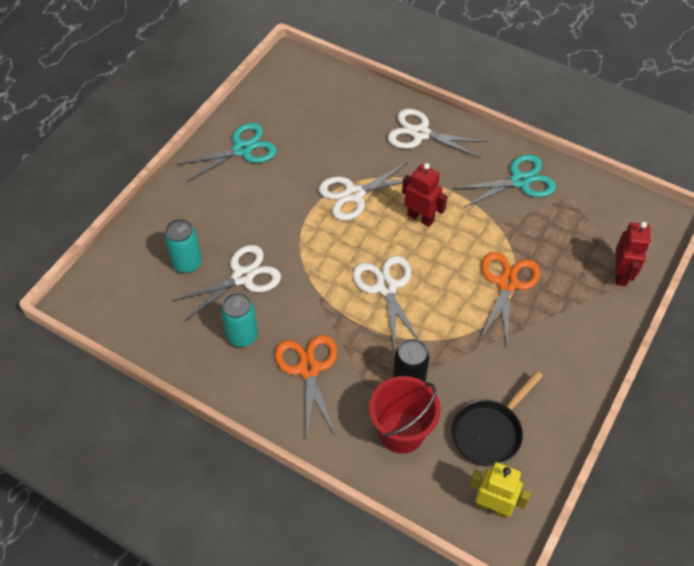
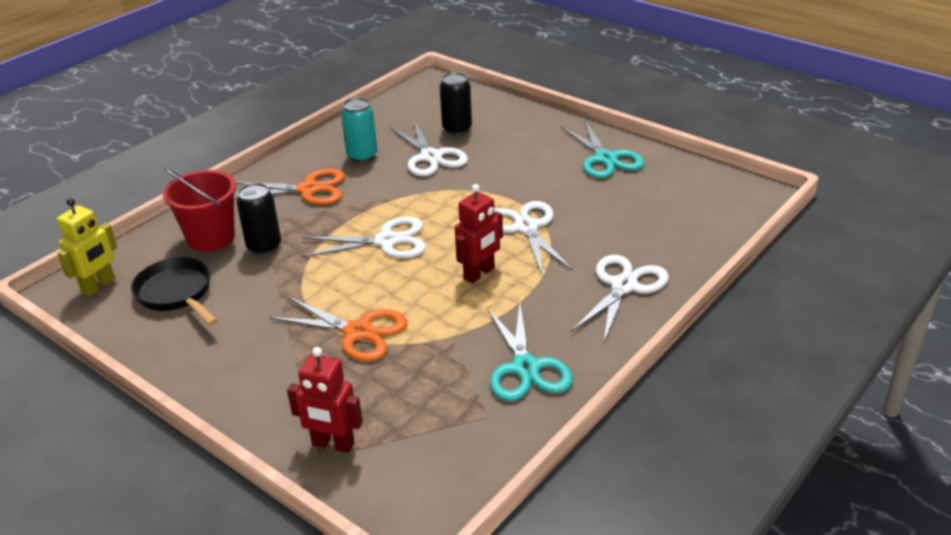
camera: 100 degrees right, 20 degrees down
turquoise can [164,219,202,273] -> black can [440,72,472,135]

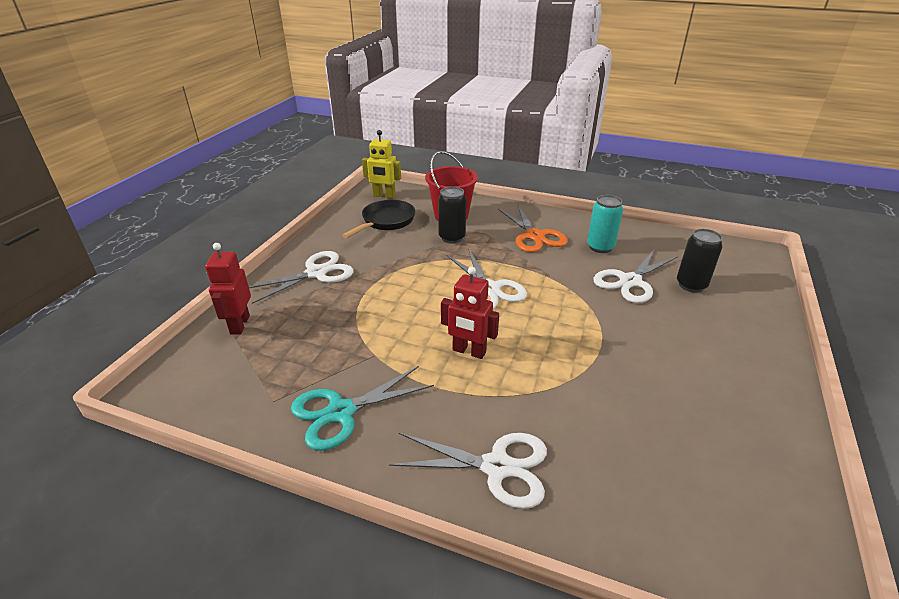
camera: 70 degrees right, 0 degrees up
orange scissors [269,296,408,362] -> none
white scissors [494,201,573,274] -> white scissors moved to [249,251,353,304]
turquoise scissors [561,121,645,178] -> none

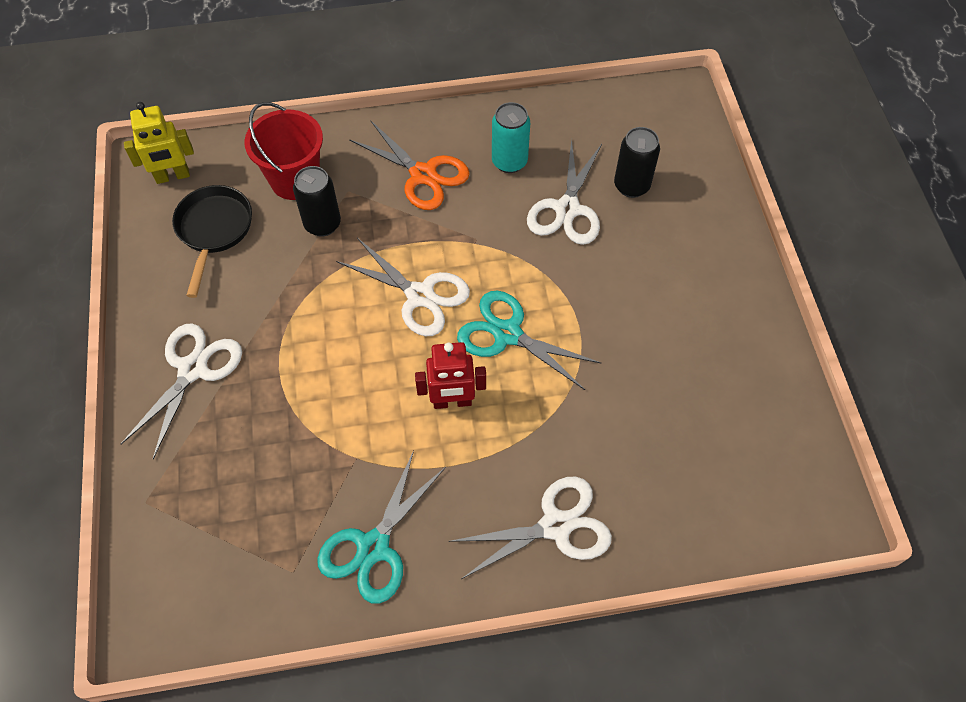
camera: 30 degrees left, 25 degrees up
red robot [205,243,251,335] -> none
none -> turquoise scissors [457,291,601,390]

